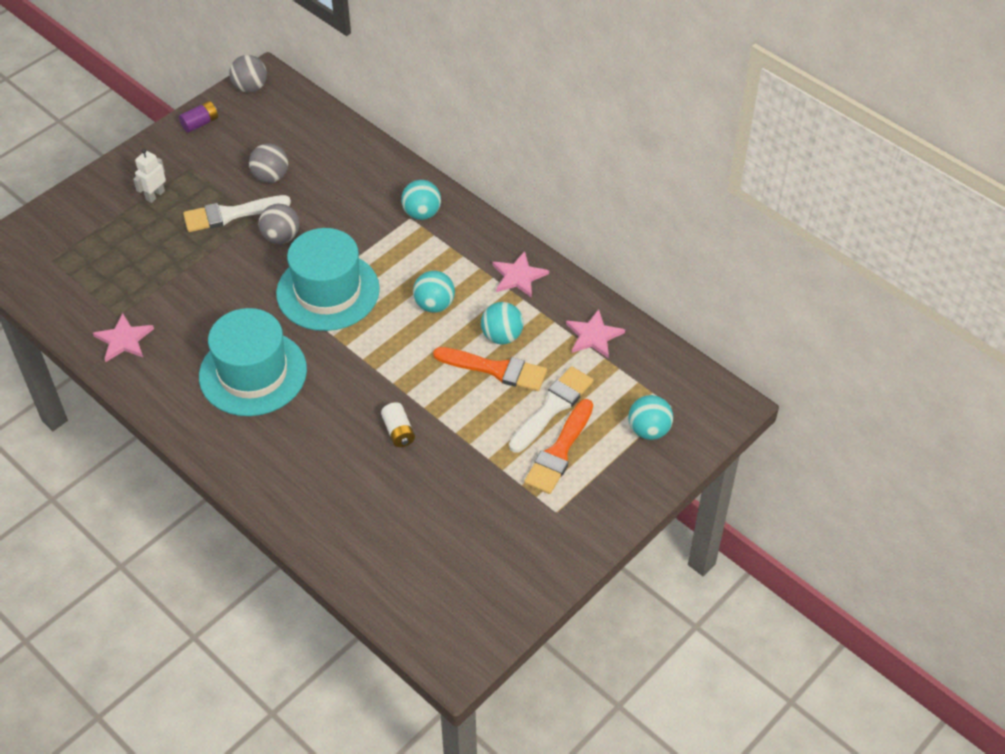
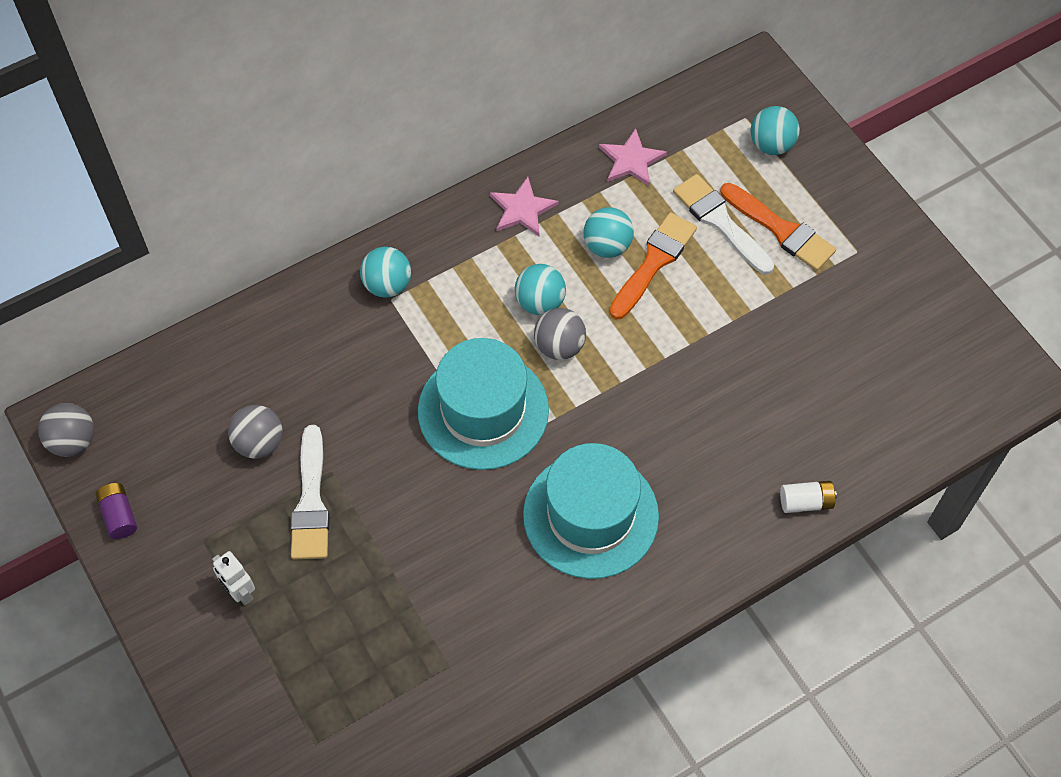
camera: 75 degrees left, 10 degrees up
pink star [93,313,154,362] -> none
grey ball [259,204,299,244] -> grey ball moved to [534,308,586,360]
white battery [381,402,415,447] -> white battery moved to [780,481,837,513]

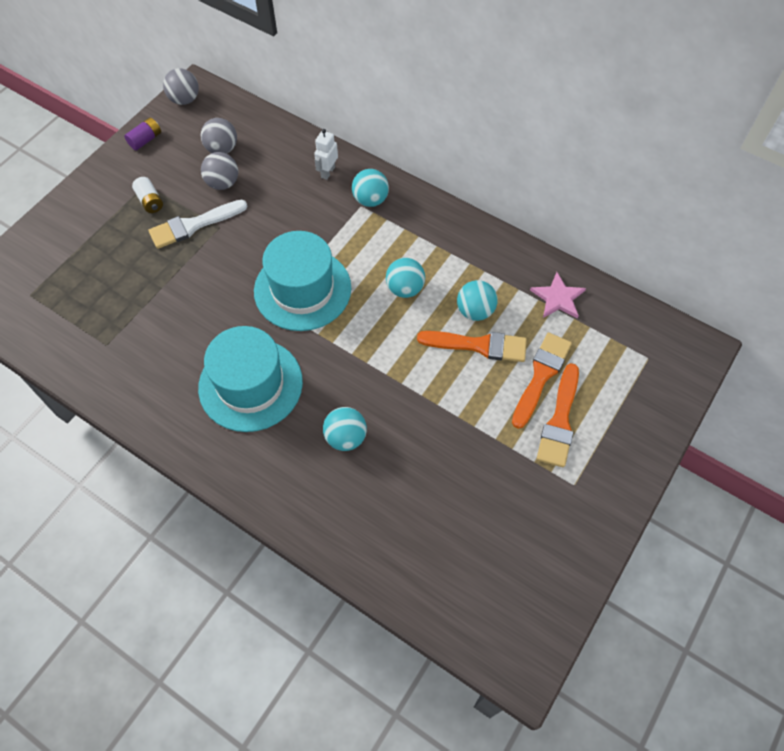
camera: 65 degrees right, 0 degrees up
white robot [212,551,255,605] -> white robot moved to [314,129,338,180]
pink star [490,177,559,236] -> none
grey ball [534,308,586,360] -> grey ball moved to [201,118,237,154]
white brush [673,174,774,275] -> orange brush [512,332,572,429]
turquoise ball [751,106,800,155] -> turquoise ball moved to [323,407,367,451]
white battery [780,481,837,513] -> white battery moved to [132,177,163,213]

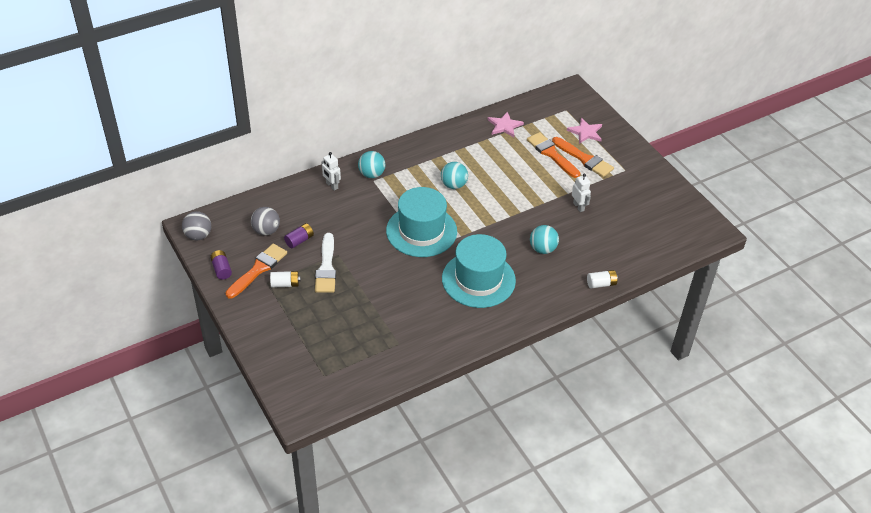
camera: 65 degrees left, 15 degrees down
grey ball [201,152,238,190] -> purple battery [284,223,314,248]
orange brush [417,331,527,362] -> orange brush moved to [225,244,287,299]
turquoise ball [457,280,498,321] -> none
none -> pink star [567,118,602,144]
none -> white robot [572,174,591,212]
none -> white battery [587,270,618,289]

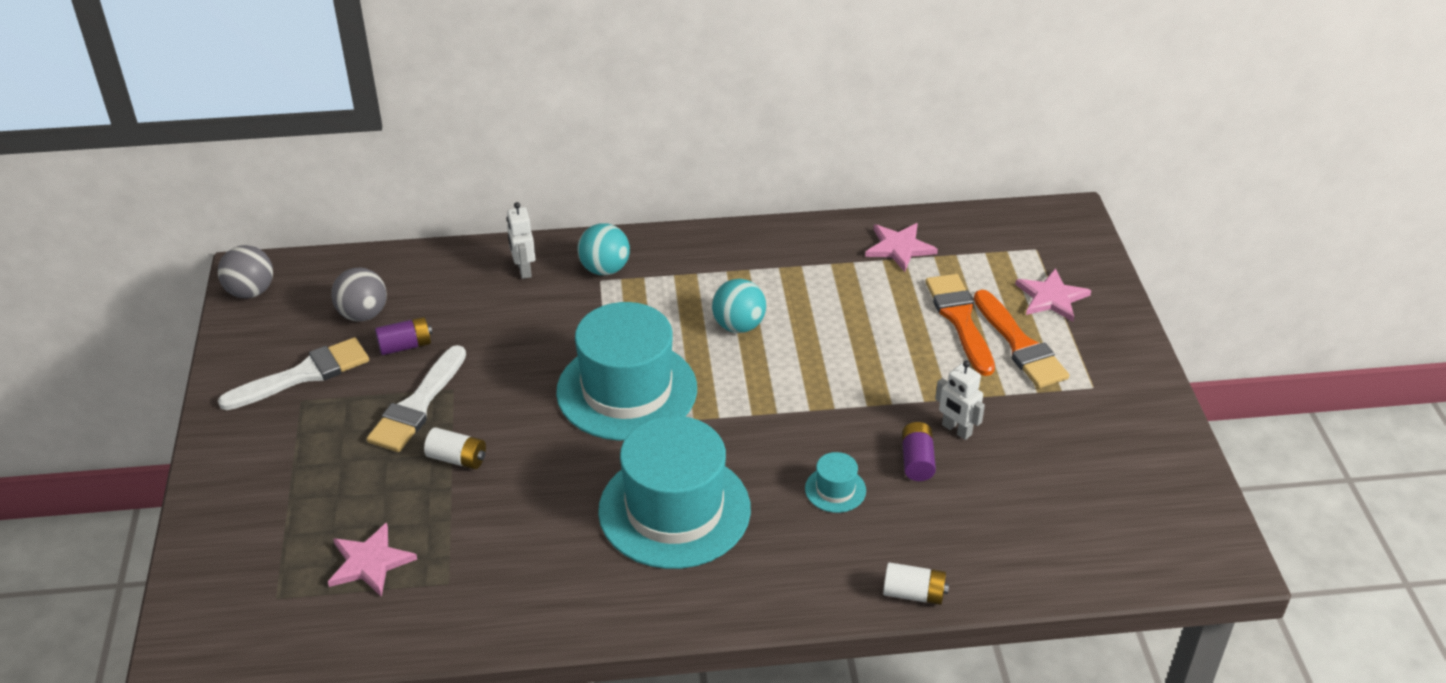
camera: 25 degrees right, 5 degrees down
purple battery [210,250,232,280] -> purple battery moved to [902,422,936,481]
orange brush [225,244,287,299] -> white brush [218,337,369,410]
white battery [270,271,301,288] -> white battery moved to [424,428,486,469]
turquoise ball [530,225,559,254] -> turquoise hat [805,452,866,513]
white robot [572,174,591,212] -> white robot turned 135 degrees clockwise [935,360,985,440]
none -> pink star [328,523,417,597]

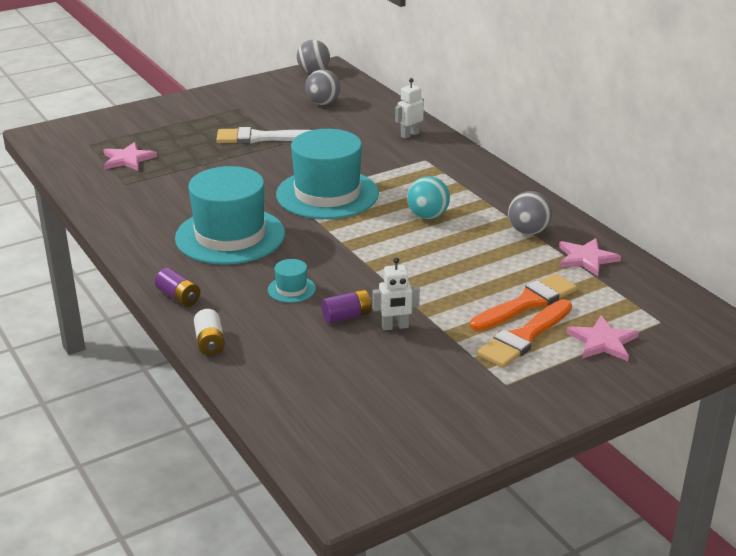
camera: 65 degrees right, 10 degrees down
white brush [218,337,369,410] -> none
purple battery [375,317,433,355] -> purple battery moved to [155,268,200,307]
white battery [424,428,486,469] -> none
turquoise ball [577,223,630,275] -> none
white robot [935,360,985,440] -> white robot turned 120 degrees counterclockwise [373,257,420,330]
none -> grey ball [508,191,552,235]

